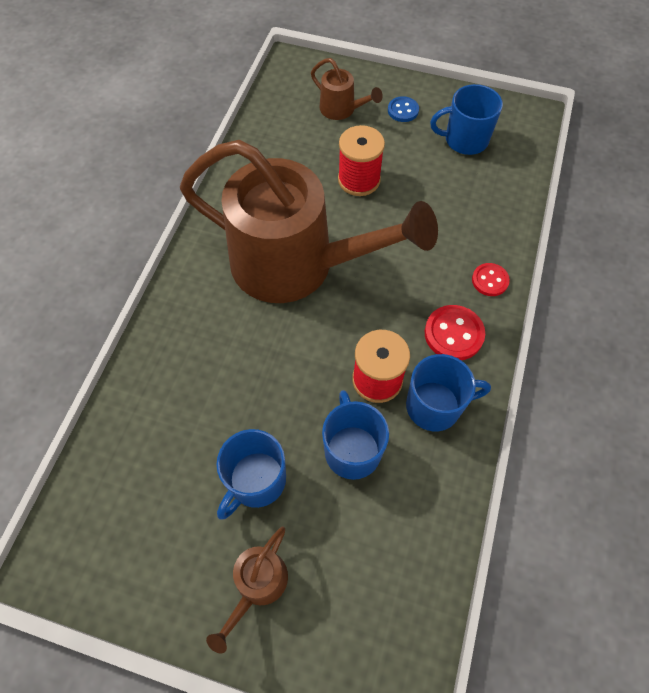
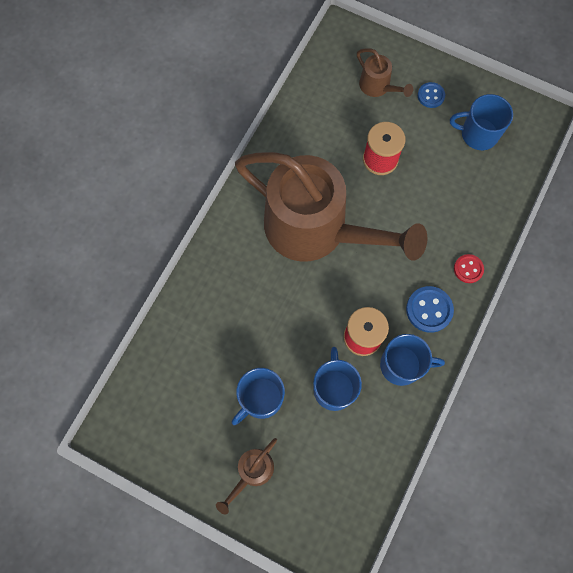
camera: 10 degrees right, 10 degrees up
red button [425,305,485,360] -> blue button [406,286,454,333]

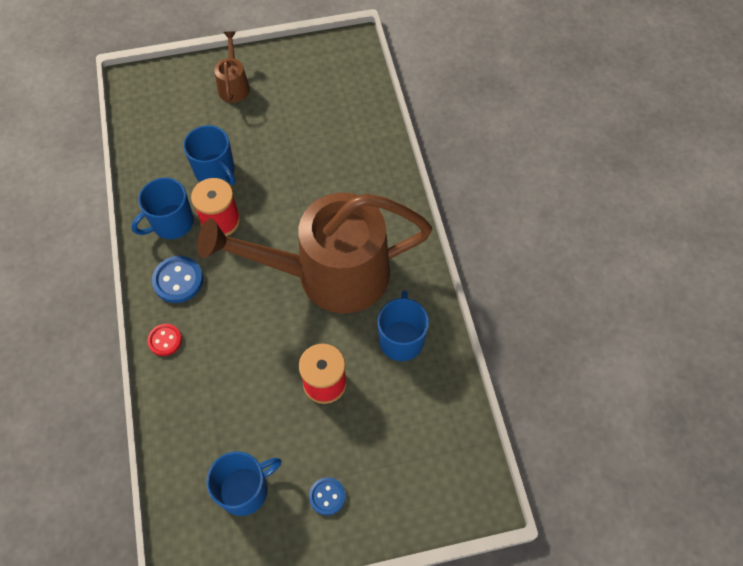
camera: 140 degrees right, 10 degrees down
blue mug [232,368,285,425] -> blue mug moved to [378,290,429,361]
brown watering can [357,48,413,97] -> none

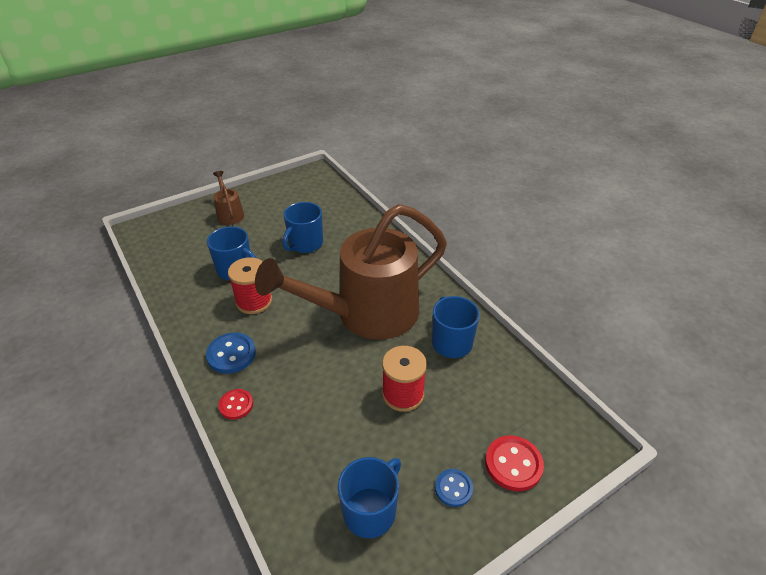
camera: 20 degrees left, 20 degrees down
blue mug [131,178,194,239] -> blue mug moved to [282,202,323,253]
none -> red button [485,435,544,491]

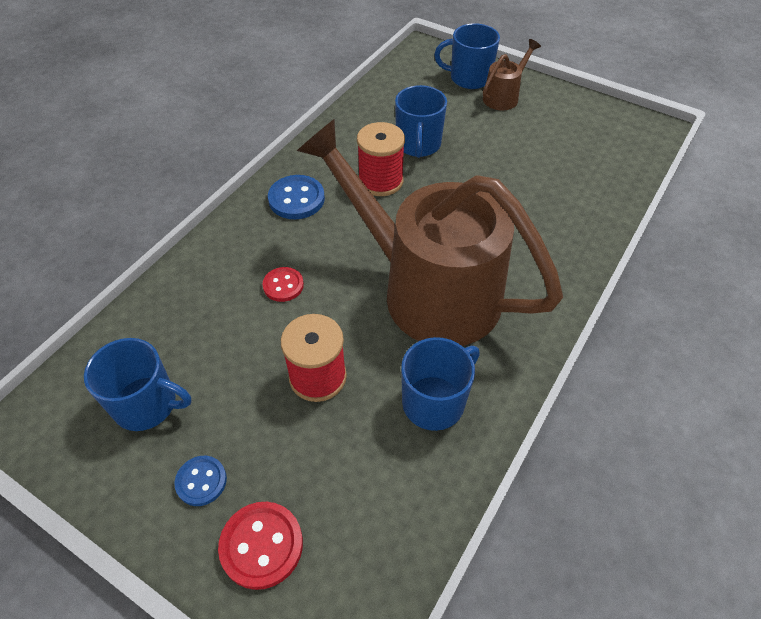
camera: 65 degrees right, 10 degrees up
red button [218,389,253,420] -> red button moved to [263,267,304,302]
blue mug [282,202,323,253] -> blue mug moved to [434,23,500,89]

